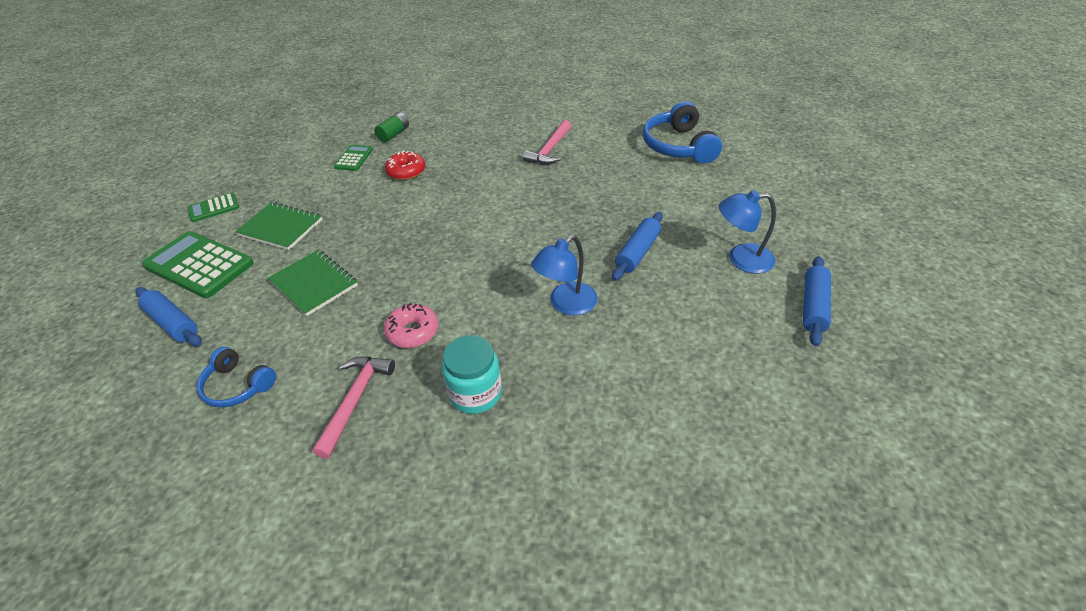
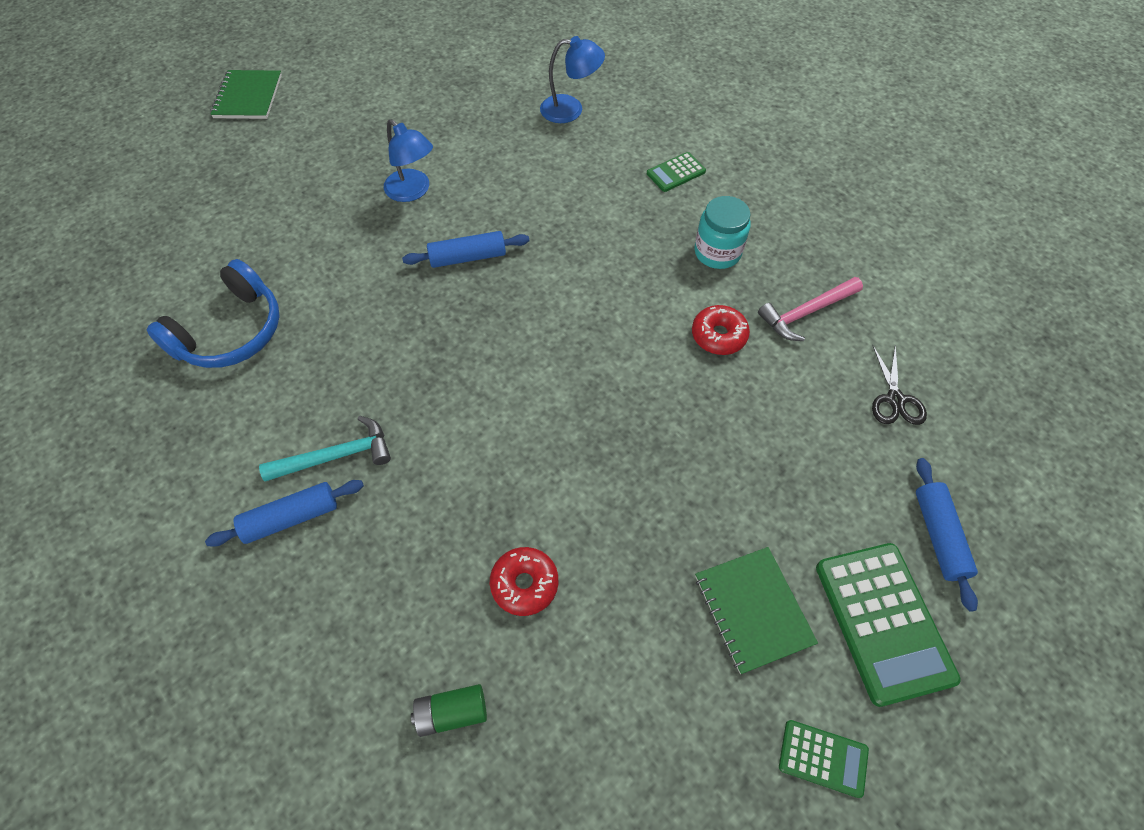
camera: 135 degrees left, 15 degrees up
blue headphones [197,347,276,407] -> black scissors [872,344,927,425]
green notebook [268,250,358,316] -> green notebook moved to [210,70,282,119]
green calculator [334,145,373,171] -> green calculator moved to [647,152,706,192]
pink donut [384,303,438,348] -> red donut [692,305,750,355]
pink hammer [523,120,571,164] -> turquoise hammer [259,416,391,482]
blue lamp [531,235,597,315] -> blue lamp moved to [540,36,605,123]
blue rolling pin [803,256,831,346] -> blue rolling pin moved to [205,480,364,547]

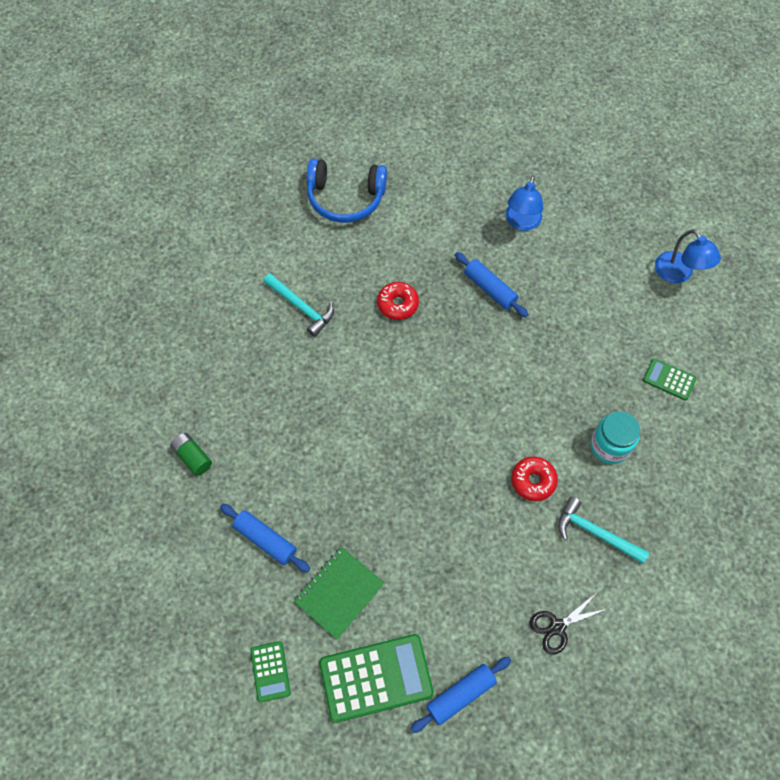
camera: 60 degrees right, 5 degrees up
blue rolling pin [205,480,364,547] -> blue rolling pin moved to [220,504,310,573]
green notebook [210,70,282,119] -> none
red donut [490,547,558,616] -> red donut moved to [377,282,419,320]
pink hammer [758,277,863,341] -> turquoise hammer [558,497,649,564]
green calculator [816,543,961,707] -> green calculator turned 150 degrees counterclockwise [319,634,434,723]

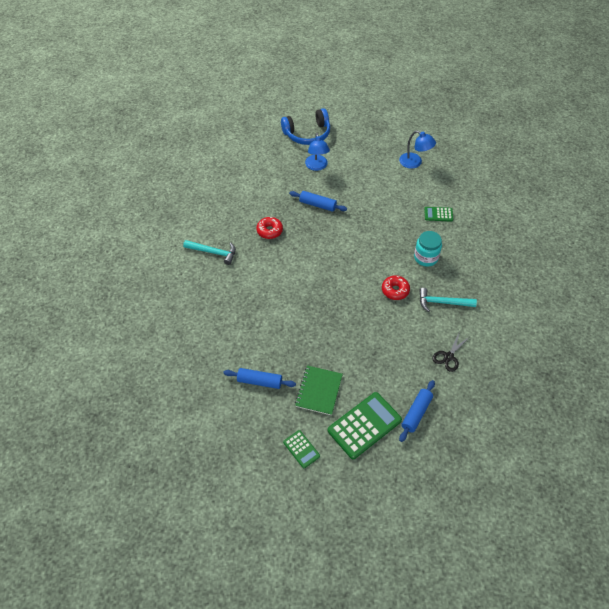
camera: 25 degrees left, 10 degrees down
green battery [170,433,212,476] -> none
blue headphones [307,159,387,223] -> blue headphones moved to [281,108,330,145]

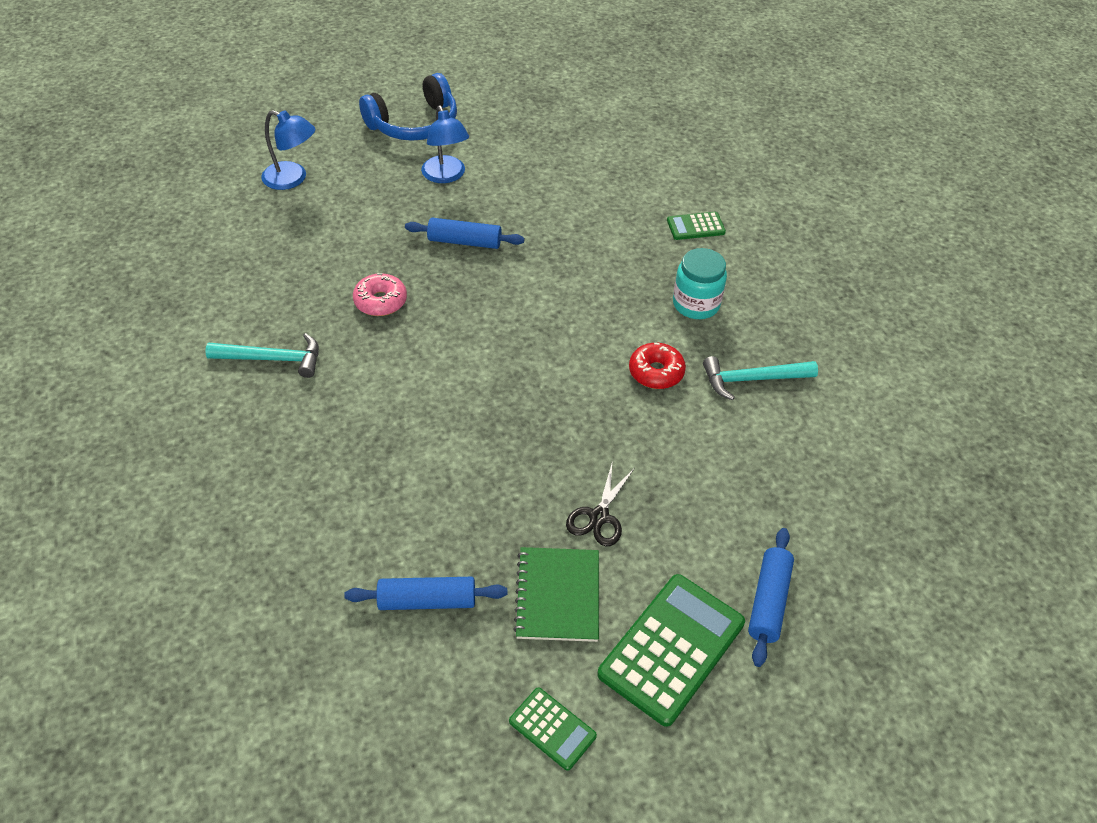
camera: 15 degrees left, 5 degrees down
red donut [256,217,283,239] -> pink donut [353,273,407,316]
blue lamp [399,130,436,169] -> blue lamp moved to [261,110,315,190]
black scissors [432,332,469,372] -> black scissors moved to [566,464,634,546]

